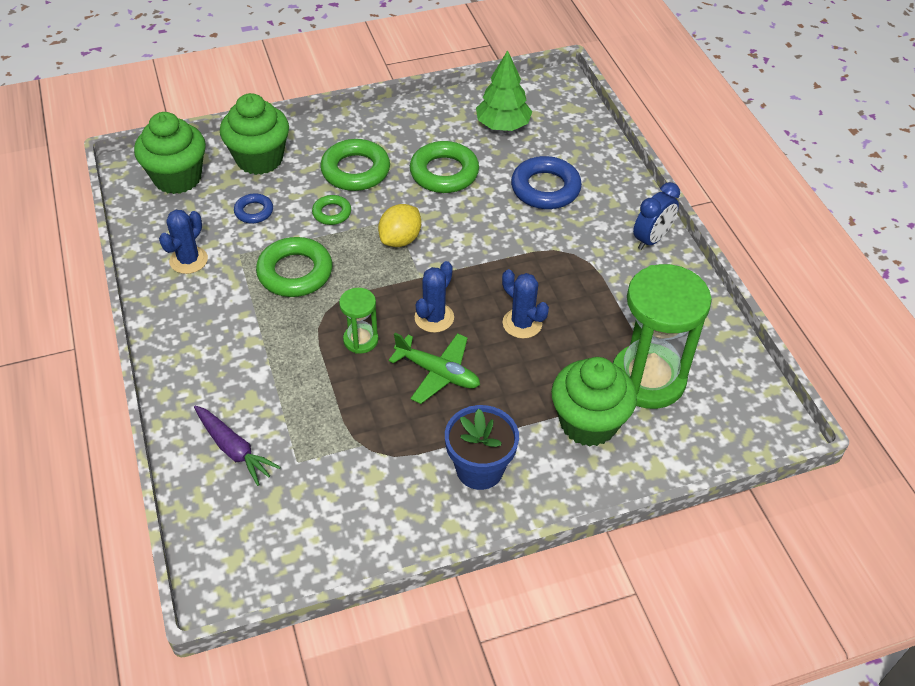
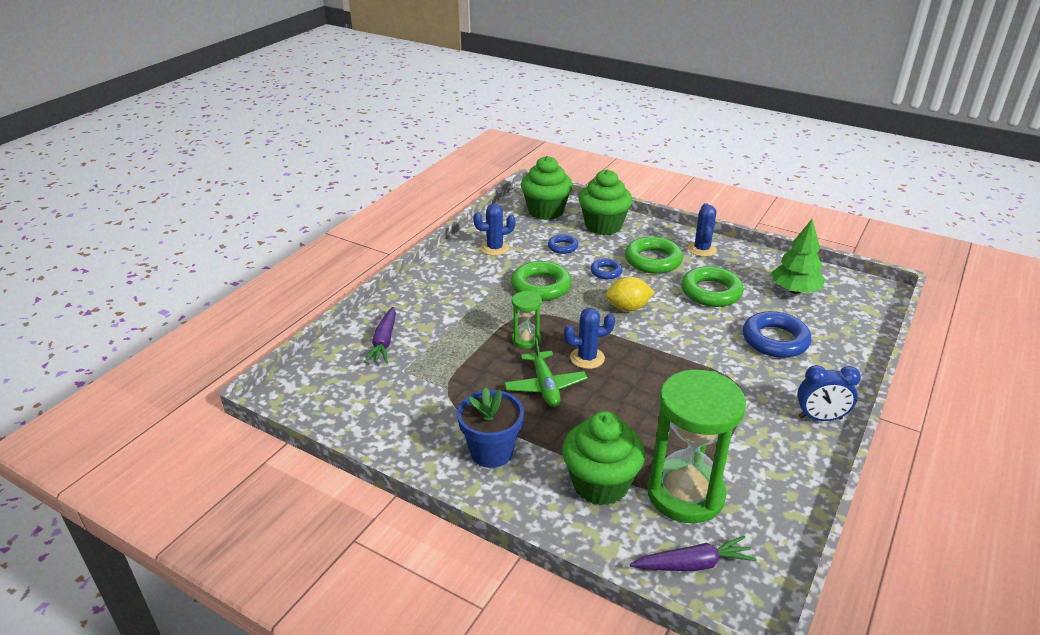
camera: 50 degrees right, 15 degrees down
green ring [312,195,351,225] -> blue ring [590,259,623,279]
blue cactus [502,269,549,339] -> blue cactus moved to [688,203,717,257]
none -> purple carrot [630,536,756,571]

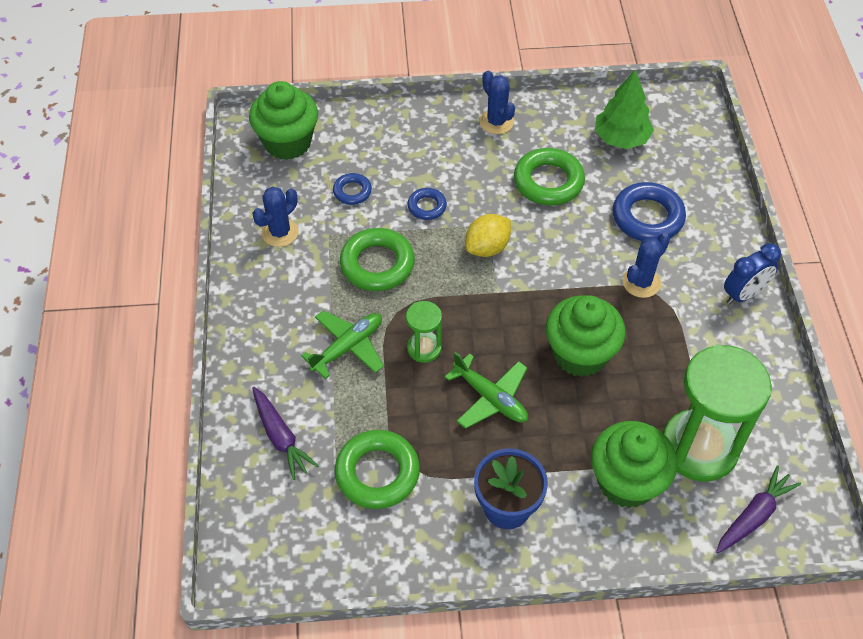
camera: 35 degrees left, 20 degrees up
blue cactus [564,308,615,369] -> blue cactus moved to [623,233,670,298]
green cupcake [579,169,632,235] -> green cupcake moved to [546,295,626,377]
green ring [625,237,683,274] -> green ring moved to [335,430,420,509]
none -> green plane [301,310,384,379]

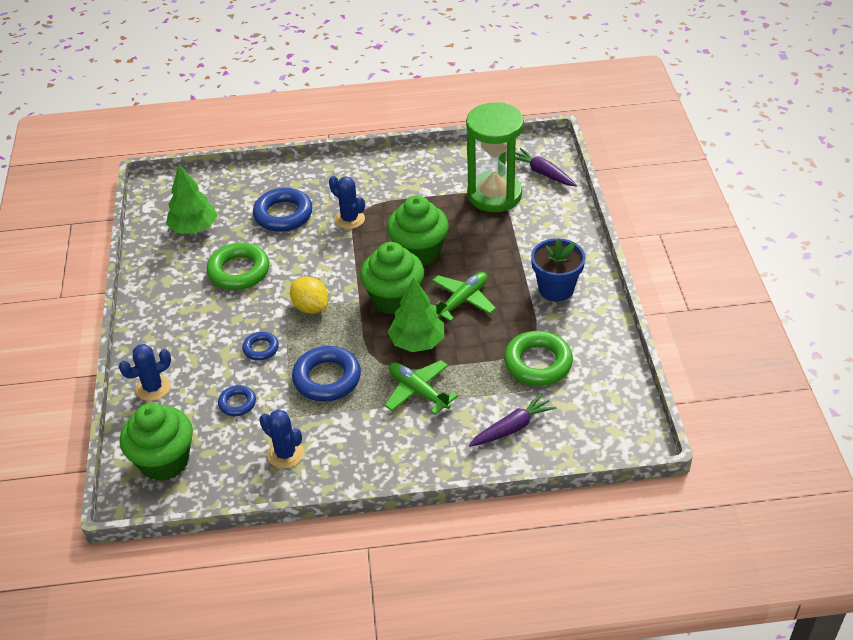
camera: 90 degrees left, 10 degrees down
green ring [340,228,415,291] -> blue ring [292,346,361,402]
green hourglass [406,301,442,363] -> green tree [388,277,444,352]
blue cactus [479,71,515,134] -> blue cactus moved to [119,344,171,401]
green cupcake [591,421,677,508] -> green cupcake moved to [360,242,424,315]
blue clock [724,243,781,304] -> none

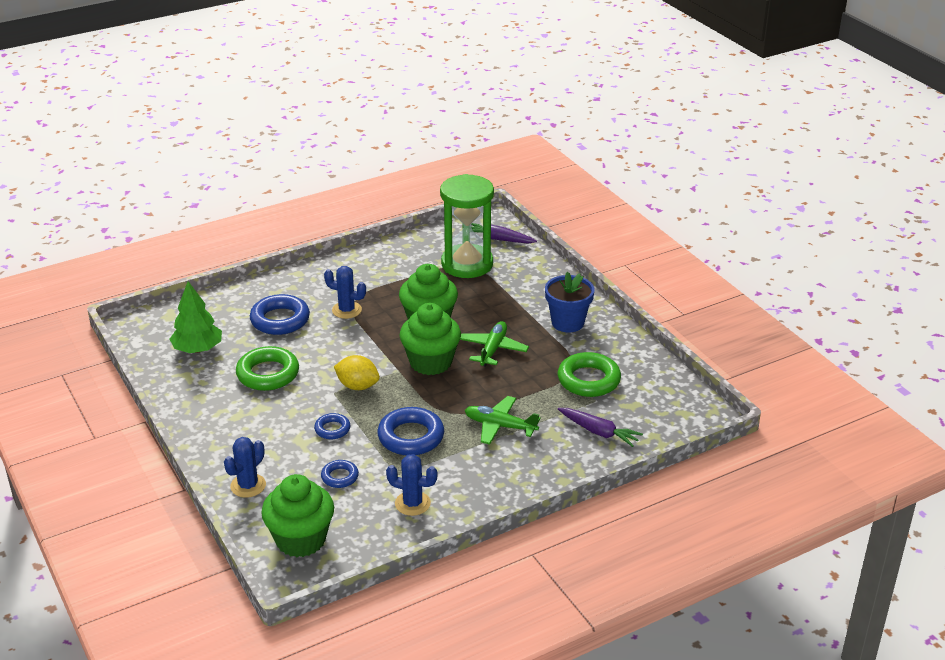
camera: 25 degrees left, 10 degrees down
green tree [388,277,444,352] -> none
purple carrot [469,393,556,447] -> purple carrot turned 90 degrees clockwise [558,408,643,447]

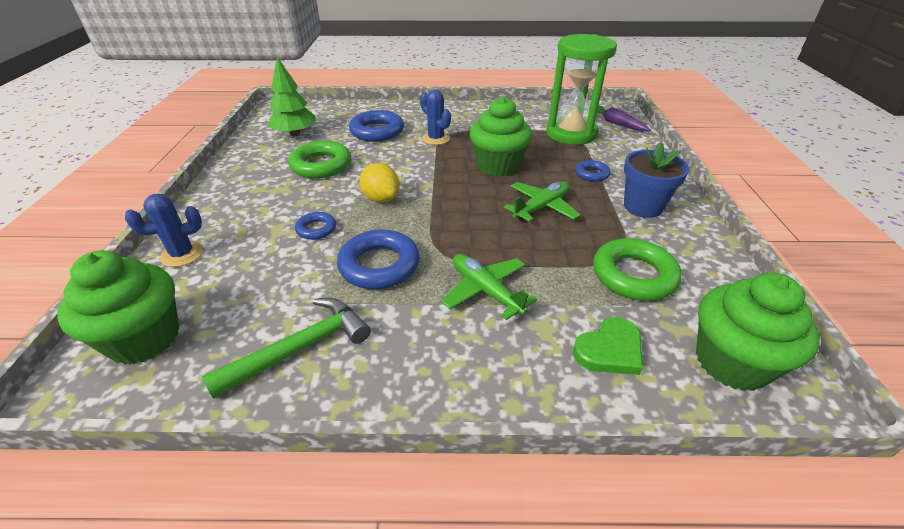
camera: 30 degrees right, 5 degrees up
blue ring [321,460,359,488] -> blue ring moved to [575,160,611,182]
blue cactus [386,454,438,516] -> green hammer [202,298,371,399]
green cupcake [400,303,461,375] -> green cupcake moved to [696,272,820,391]
purple carrot [558,408,643,447] -> green heart [573,317,643,375]

